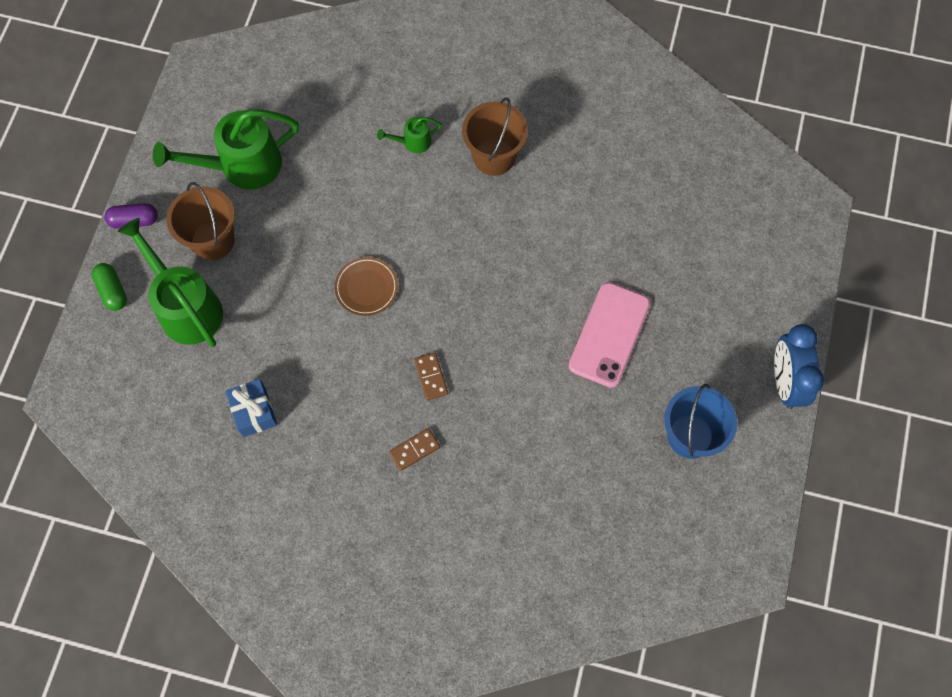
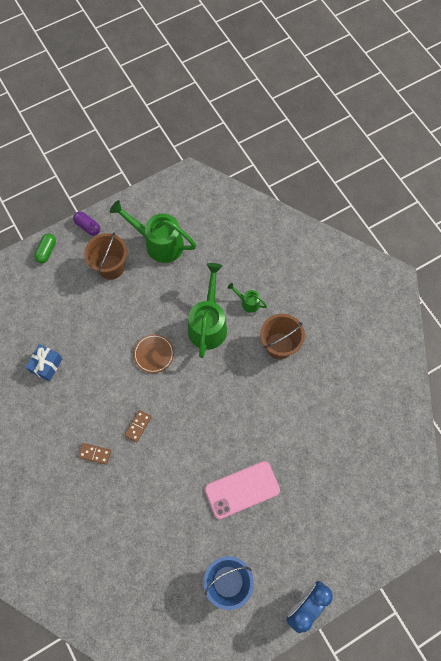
camera: 45 degrees right, 0 degrees up
green watering can [118,218,223,347] -> green watering can moved to [188,263,227,358]

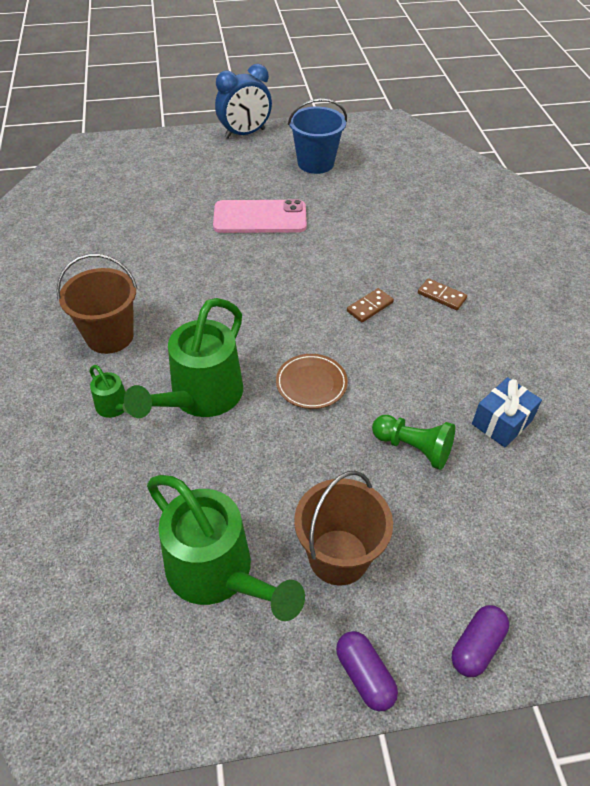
camera: 160 degrees left, 20 degrees down
green capsule [34,234,56,263] -> purple capsule [451,605,509,677]
none -> green pawn [372,415,455,470]

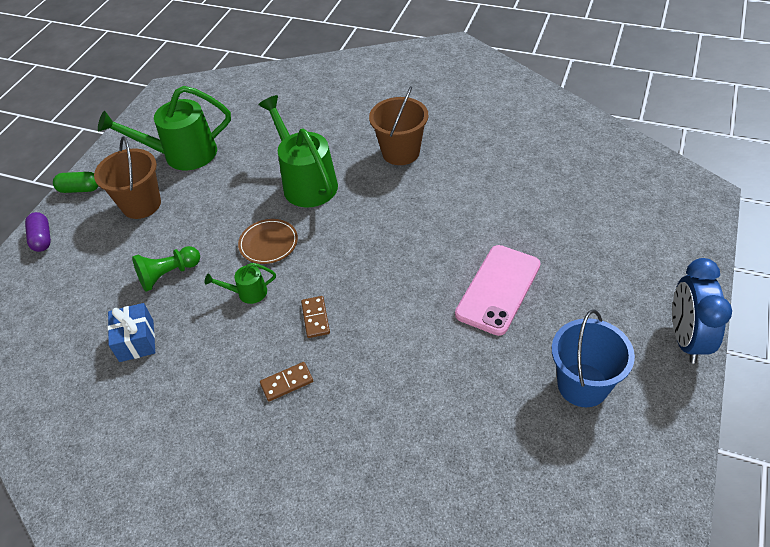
camera: 125 degrees right, 0 degrees up
green watering can [90,365,129,418] -> green watering can moved to [204,263,276,304]
purple capsule [336,631,398,711] -> green capsule [53,172,98,193]

